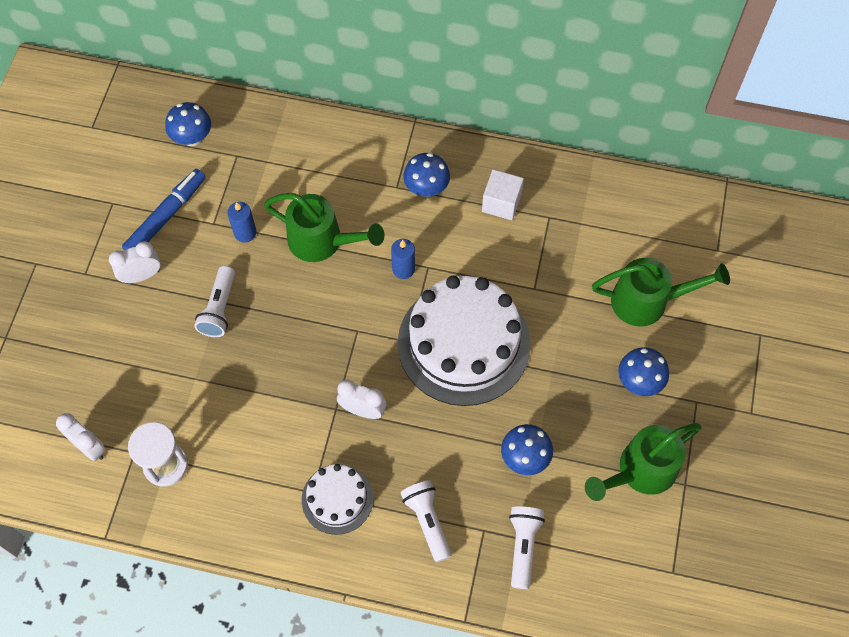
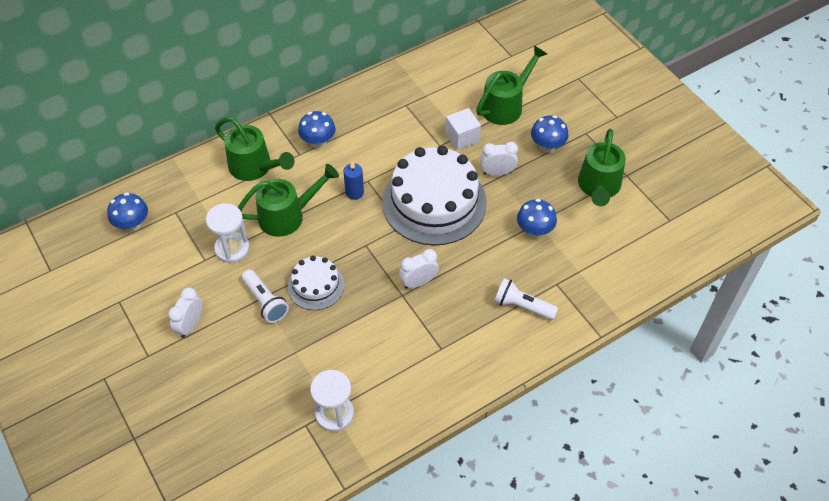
camera: 45 degrees left, 10 degrees down
white clock [56,413,106,461] -> white clock moved to [480,142,518,176]
blue marker [122,169,206,250] -> none
blue candle [227,202,257,243] -> white hourglass [206,203,250,263]
white cake [302,464,373,535] -> white cake moved to [288,256,344,310]
white cube [482,169,524,220] -> white cube moved to [446,108,481,150]
white flashlight [509,506,545,589] -> none
none -> green watering can [215,117,294,181]

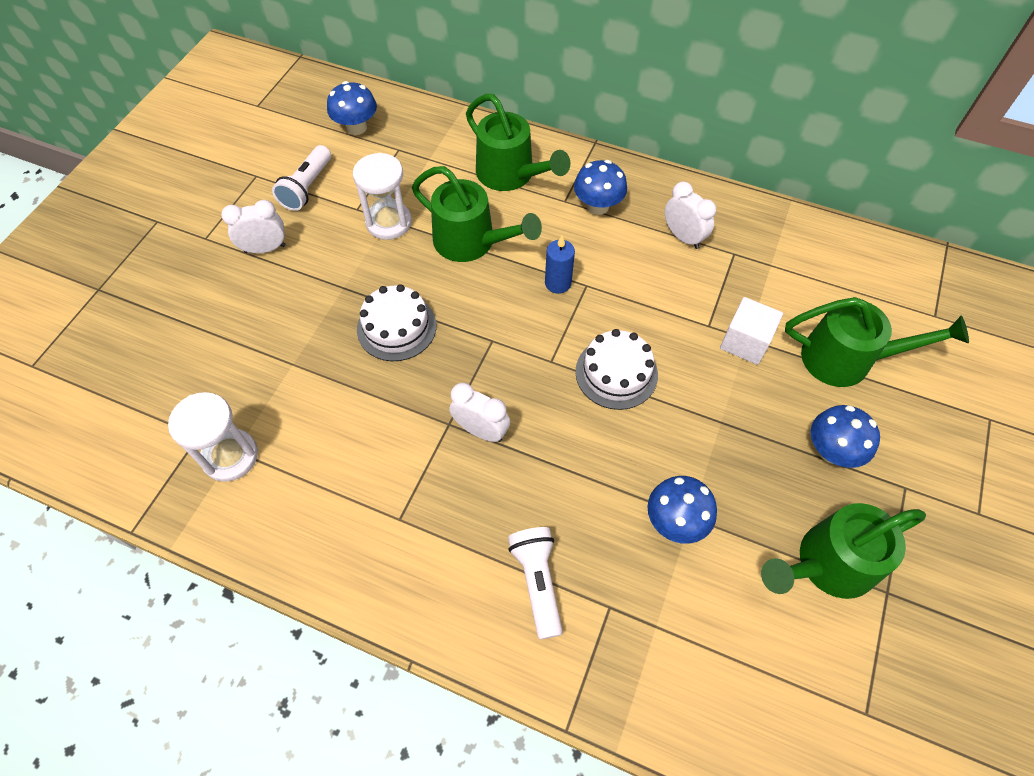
camera: 55 degrees right, 5 degrees up
green watering can [215,117,294,181] -> green watering can turned 45 degrees counterclockwise [466,94,571,191]
white flashlight [242,270,289,323] -> white flashlight moved to [272,145,331,211]
white cake [382,146,487,245] -> white cake [575,329,658,410], size x0.51
white clock [480,142,518,176] -> white clock moved to [665,182,716,249]

